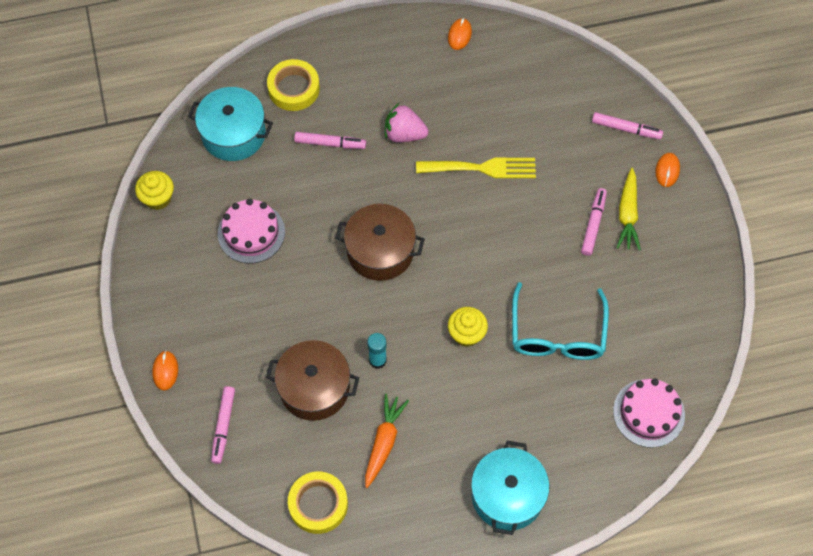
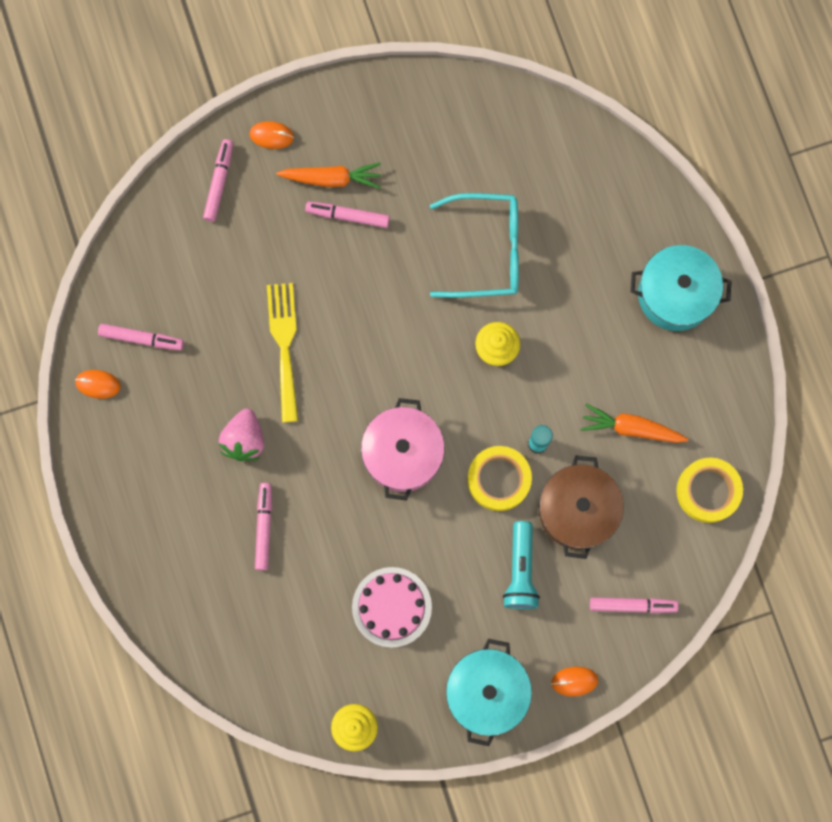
camera: 95 degrees left, 15 degrees up
turquoise pot [188,87,273,161] -> turquoise pot moved to [446,639,532,746]
yellow tape [267,59,320,111] -> yellow tape moved to [467,446,532,511]
brown pot [335,204,425,281] -> pink pot [361,398,445,501]
pink cake [613,378,685,448] -> none
yellow carrot [617,168,641,250] -> orange carrot [276,162,381,189]
none -> pink marker [98,324,184,350]
none -> turquoise flashlight [503,521,540,609]

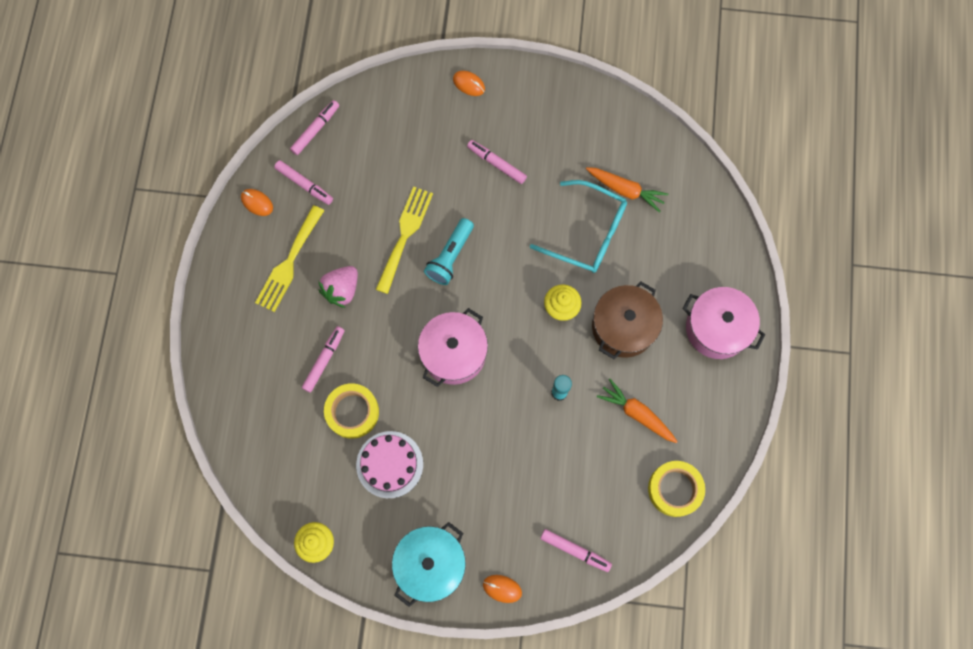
camera: 25 degrees right, 5 degrees down
pink marker [203,139,233,222] -> pink marker moved to [290,100,339,155]
orange carrot [276,162,381,189] -> orange carrot moved to [586,167,668,213]
yellow tape [467,446,532,511] -> yellow tape moved to [324,383,379,439]
turquoise flashlight [503,521,540,609] -> turquoise flashlight moved to [424,218,474,285]
brown pot [539,455,624,559] -> brown pot moved to [592,281,663,359]
turquoise pot [630,245,732,331] -> pink pot [682,287,765,359]
none -> yellow fork [255,205,324,312]

